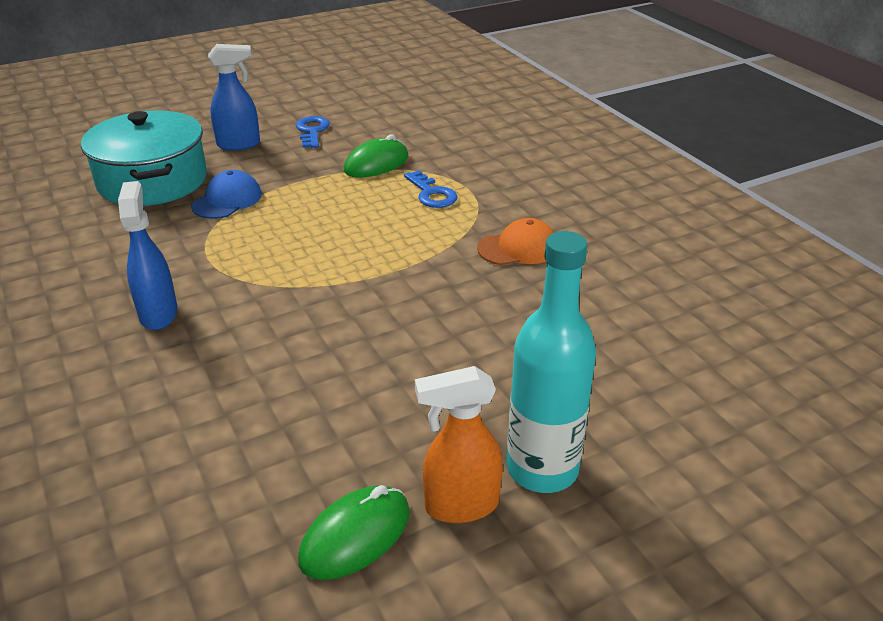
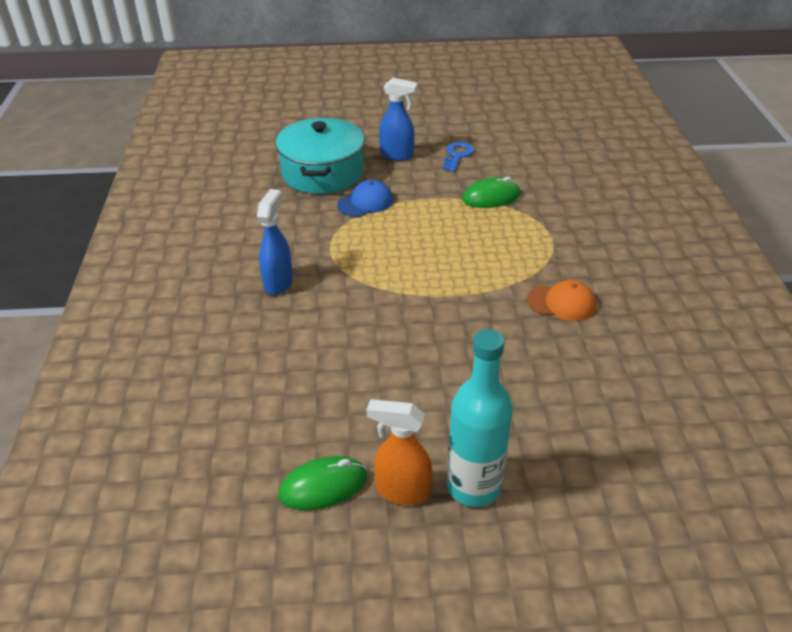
camera: 25 degrees right, 5 degrees up
blue key [404,170,458,208] -> none

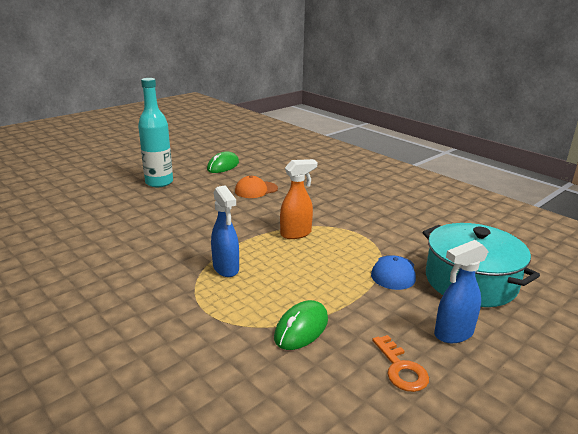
camera: 140 degrees right, 15 degrees down
blue spray bottle [257,189,293,295] -> blue spray bottle moved to [211,185,239,277]
orange spray bottle [367,399,432,505] -> orange spray bottle moved to [280,159,317,239]
blue key [442,142,474,172] -> orange key [372,335,429,392]
orange cap [527,280,596,321] -> orange cap moved to [235,176,278,198]

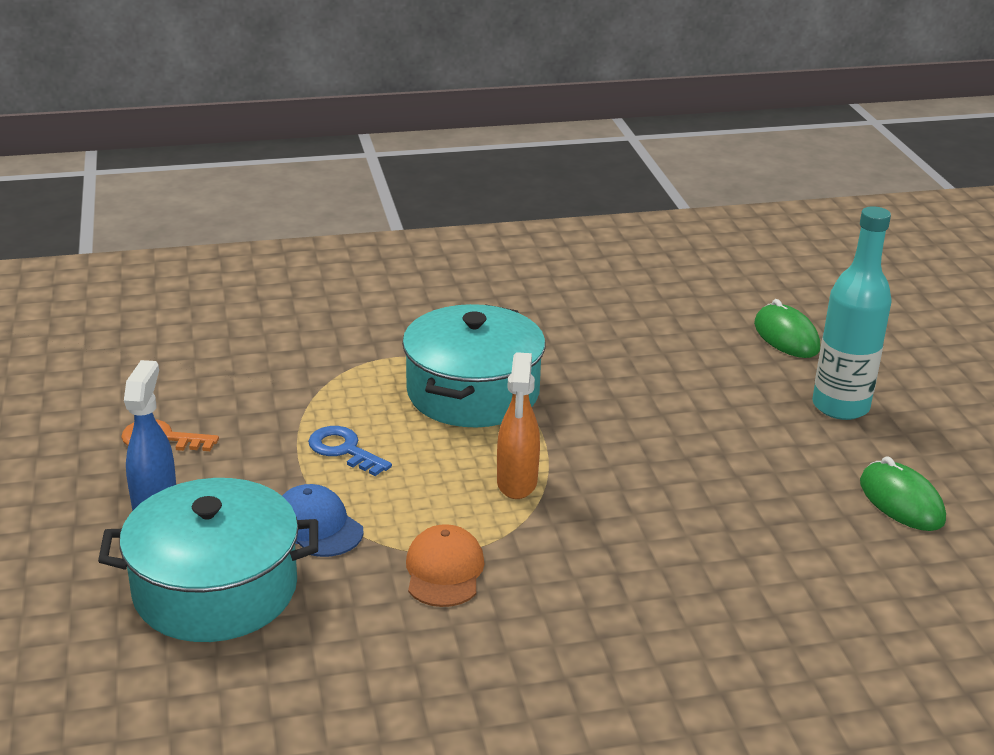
camera: 120 degrees right, 5 degrees up
blue spray bottle [211,185,239,277] -> turquoise pot [402,304,545,427]
orange cap [235,176,278,198] -> orange cap moved to [406,524,485,607]
green mouse [274,300,328,350] -> green mouse moved to [754,299,820,358]
none -> blue key [308,426,392,476]

